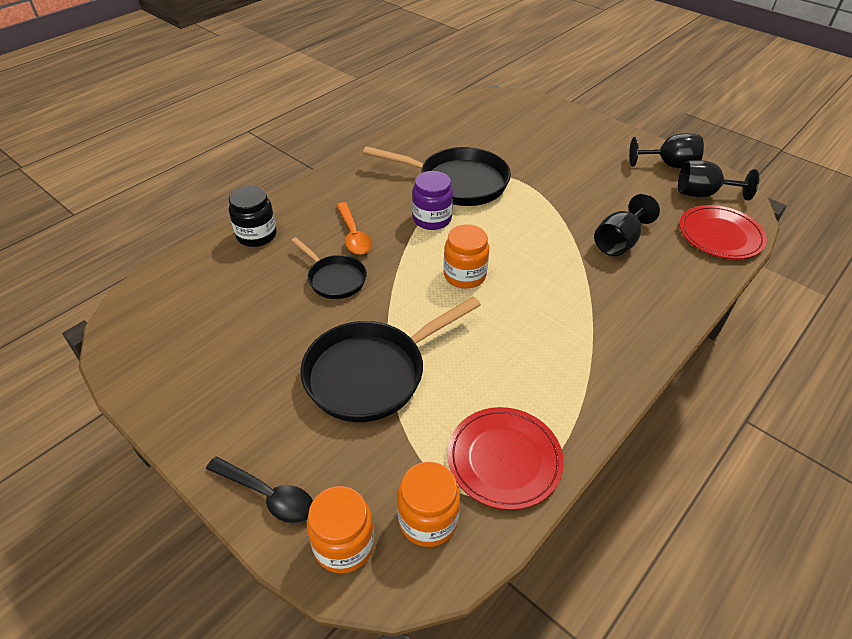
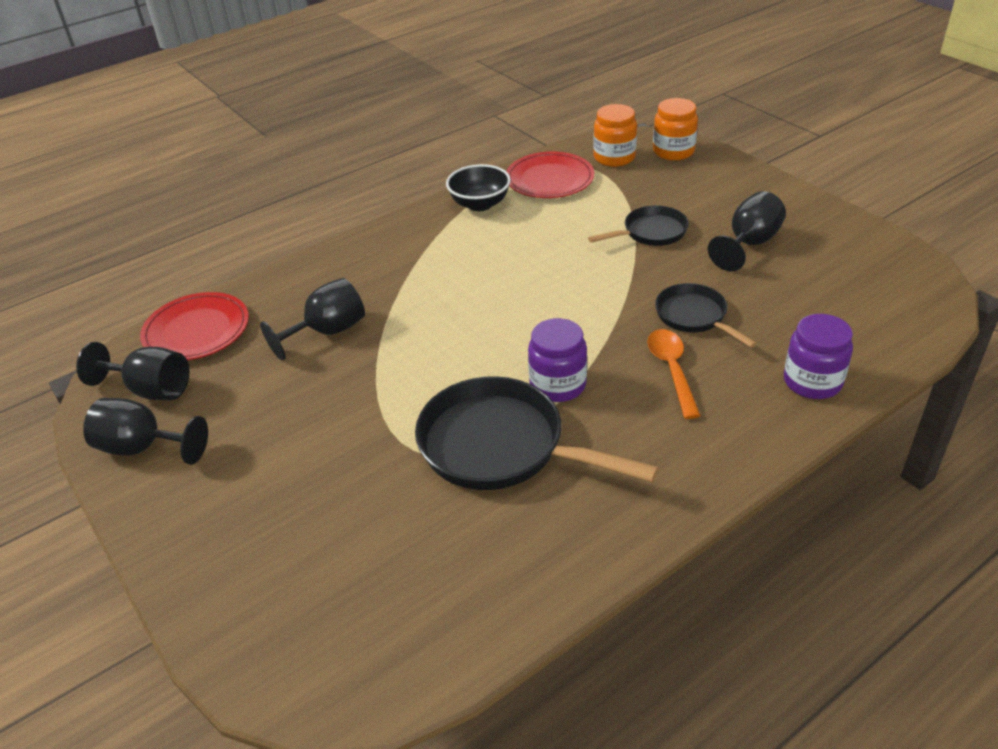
camera: 165 degrees left, 5 degrees down
black spoon [206,456,313,523] -> none
black jar [229,186,277,247] -> purple jar [784,314,853,399]
black pan [300,296,481,422] -> black pan [588,205,689,246], size x0.56
orange jar [444,224,489,289] -> none
none -> black bowl [446,164,511,211]
none -> black goblet [708,191,786,271]

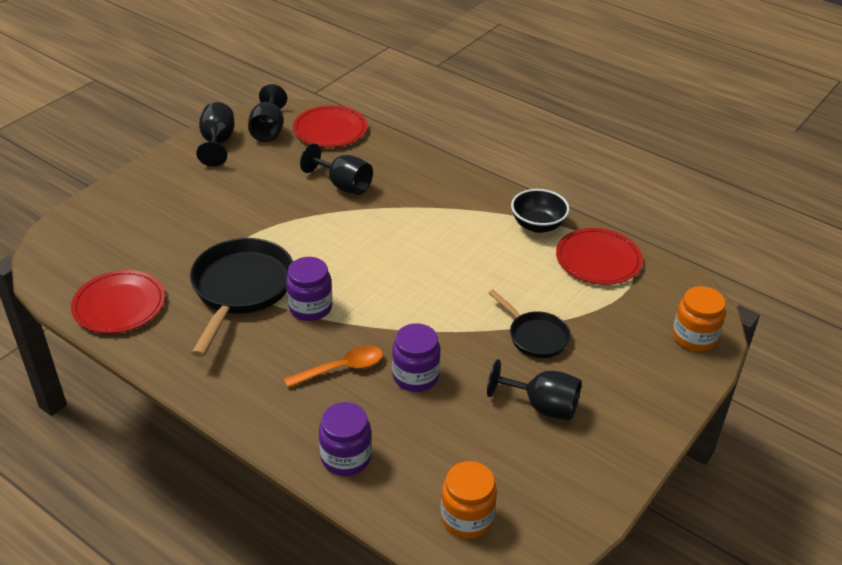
camera: 70 degrees right, 0 degrees up
orange jar [593,104,637,167] -> orange jar moved to [441,461,497,539]
black pan [655,283,757,348] -> purple jar [392,323,440,392]
none -> red plate [71,270,165,333]

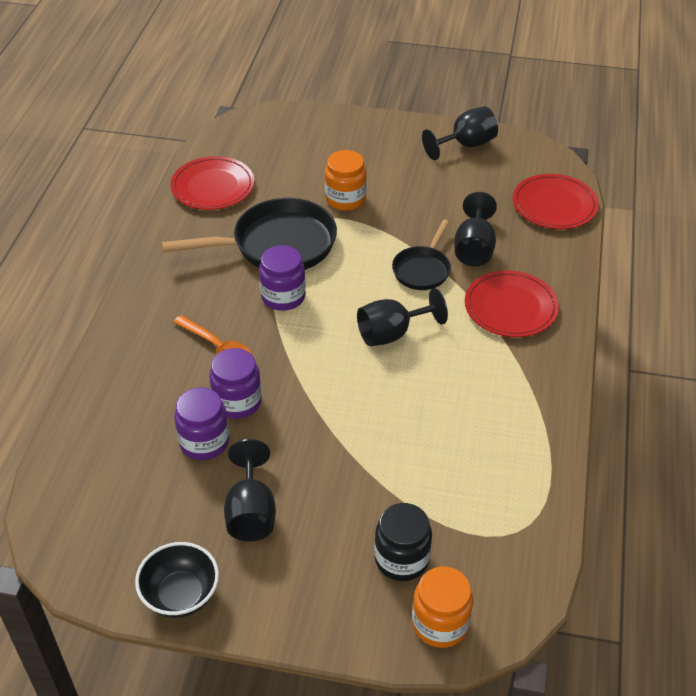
camera: 65 degrees right, 5 degrees up
black goblet [248,84,287,142] -> black goblet moved to [357,288,448,346]
purple jar [319,402,372,476] -> purple jar moved to [174,387,229,460]
orange jar [441,461,497,539] -> orange jar moved to [325,150,367,211]
black pan [489,290,571,358] -> black pan moved to [392,220,451,290]
black bowl [511,189,570,233] -> black bowl moved to [135,542,219,618]
red plate [556,228,643,285] -> red plate moved to [465,270,559,337]
none -> black jar [374,503,432,581]

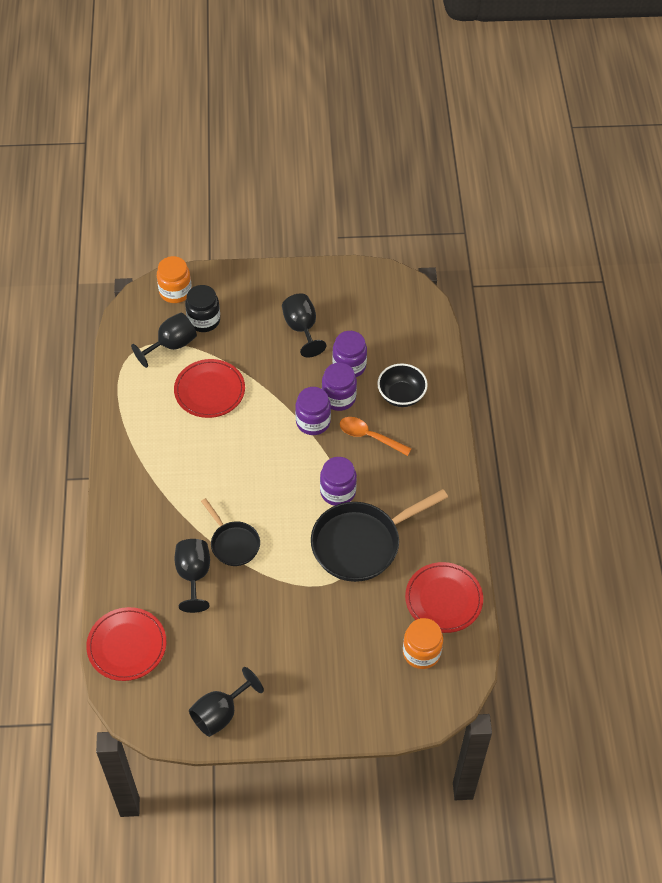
camera: 165 degrees right, 10 degrees up
black bowl [135,542,219,618] -> black bowl moved to [377,363,428,407]
orange jar [325,150,367,211] -> orange jar moved to [403,618,443,669]
black goblet [357,288,448,346] -> black goblet moved to [131,313,197,368]
black pan [392,220,451,290] -> black pan turned 135 degrees clockwise [201,498,260,566]
red plate [465,270,559,337] -> red plate moved to [174,359,245,418]
none -> purple jar [295,387,331,435]

